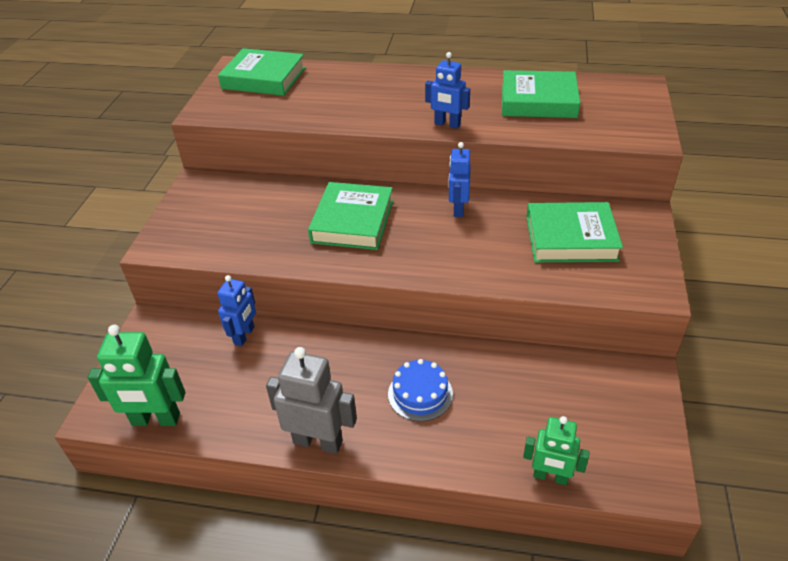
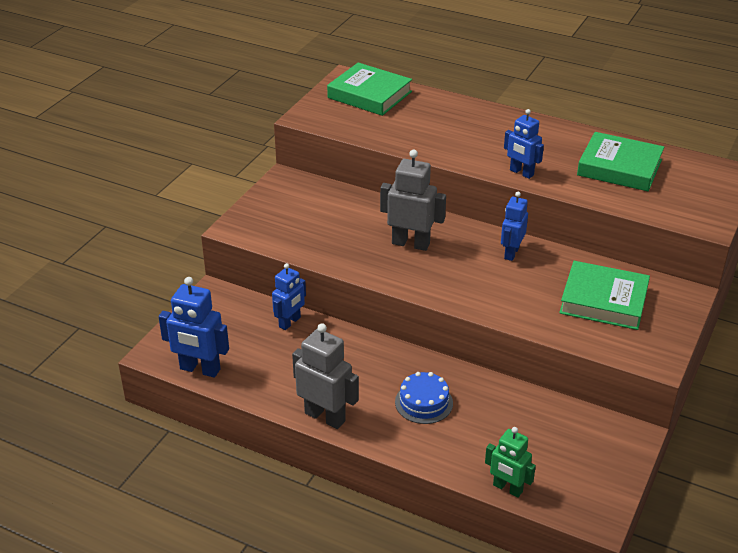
camera: 15 degrees right, 5 degrees down
green robot [88,325,185,426] -> blue robot [159,277,229,378]
green book [308,182,393,250] -> grey robot [380,150,446,251]

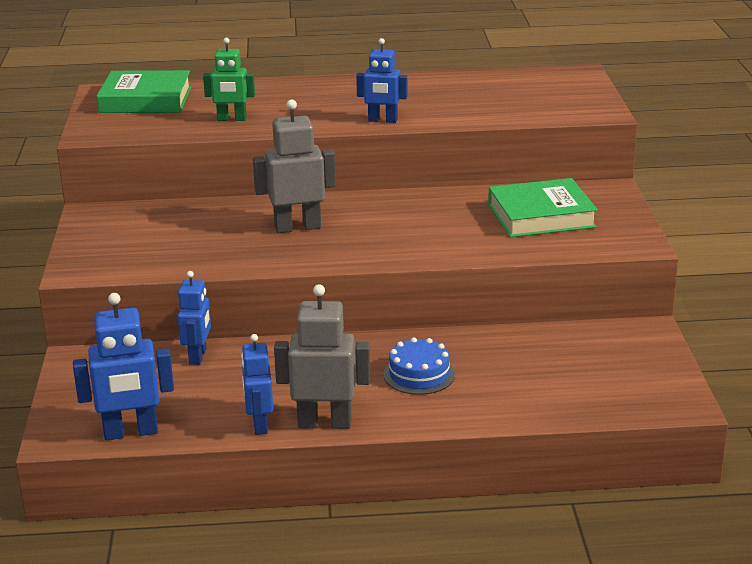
camera: 30 degrees left, 10 degrees down
green robot [485,427,536,498] -> green robot moved to [203,38,255,121]
blue robot [501,192,528,261] -> blue robot moved to [241,334,273,435]
green book [577,132,664,191] -> none

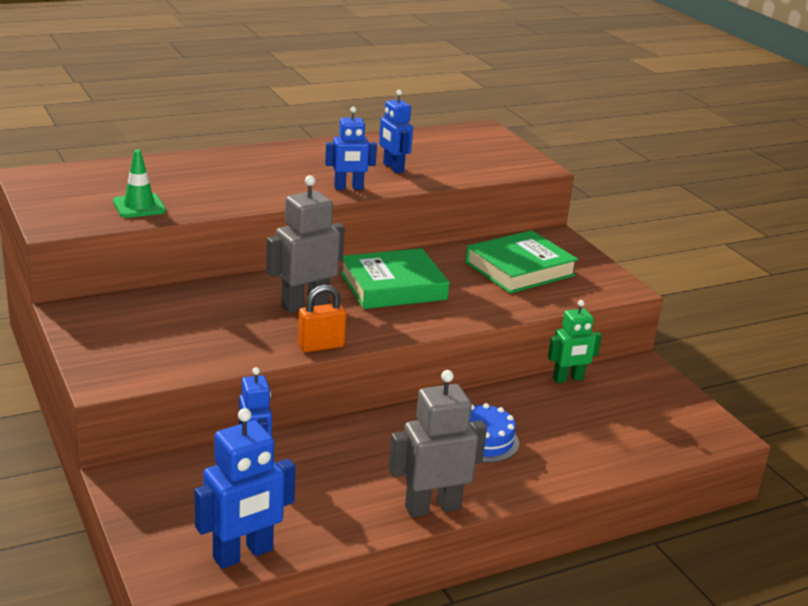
camera: 25 degrees left, 0 degrees up
green book [96,70,191,113] -> green book moved to [340,248,450,309]
green robot [203,38,255,121] -> green robot moved to [548,300,602,383]
blue robot [241,334,273,435] -> blue robot moved to [379,90,413,173]
none -> green traffic cone [113,150,166,218]
none -> orange padlock [298,285,347,352]

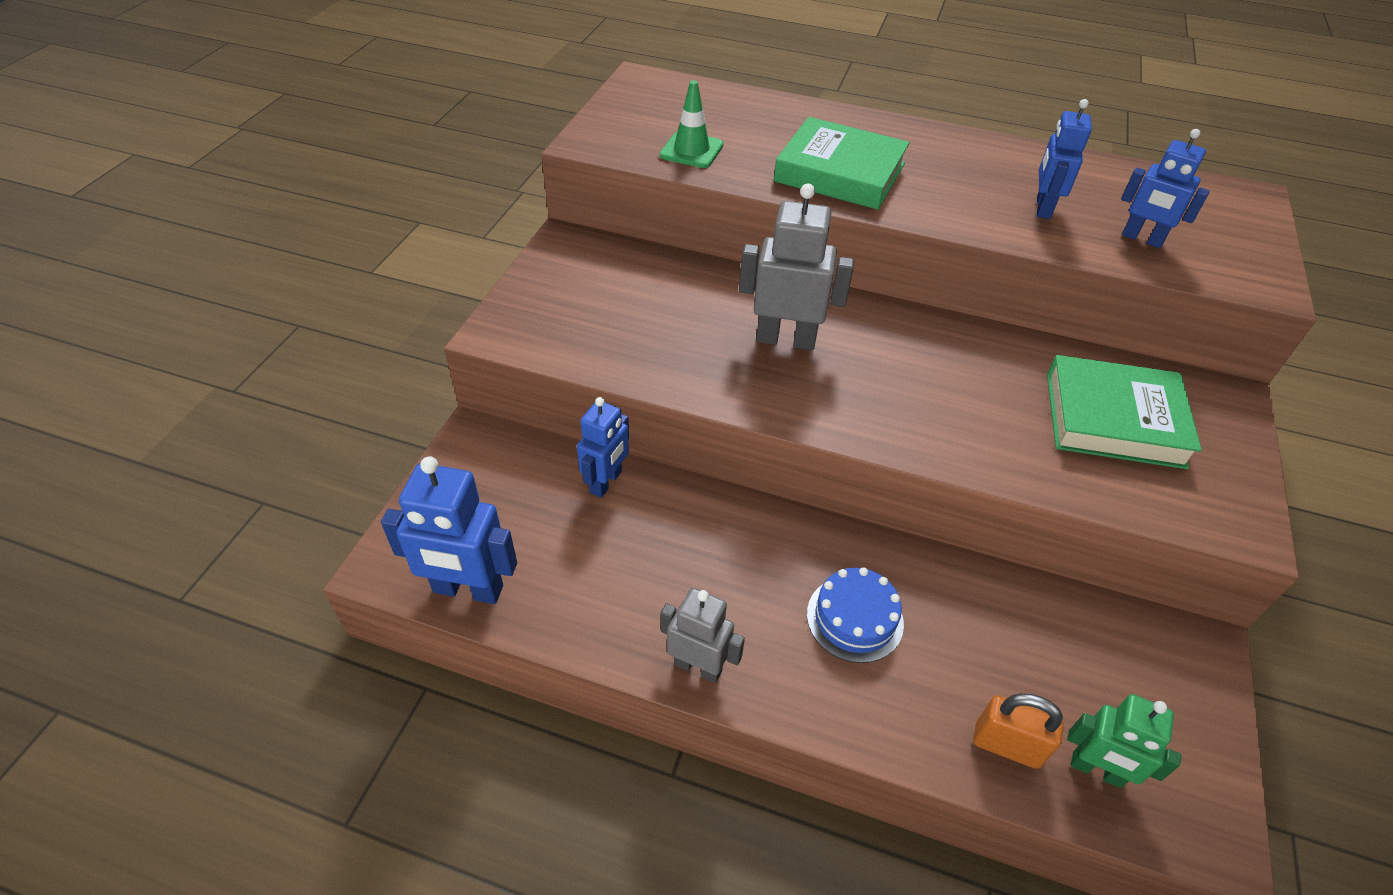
camera: 45 degrees right, 20 degrees up
orange padlock [298,285,347,352] -> orange padlock moved to [973,693,1064,769]
blue robot [325,107,377,190] -> blue robot moved to [1121,129,1210,248]
green book [340,248,450,309] -> green book moved to [774,117,910,210]
grey robot [389,370,487,518] -> grey robot [661,588,745,683], size x0.66
green robot [548,300,602,383] -> green robot moved to [1067,694,1182,788]

